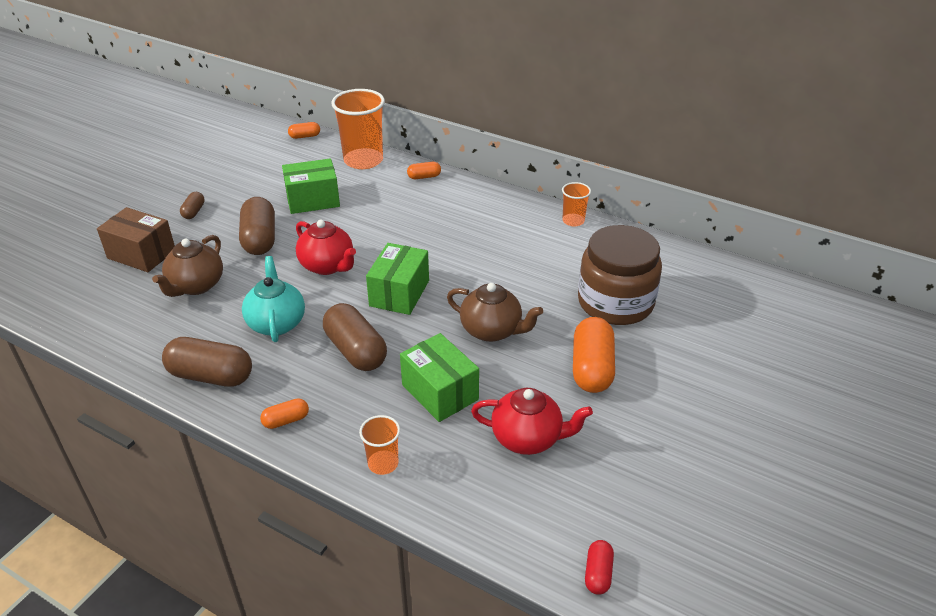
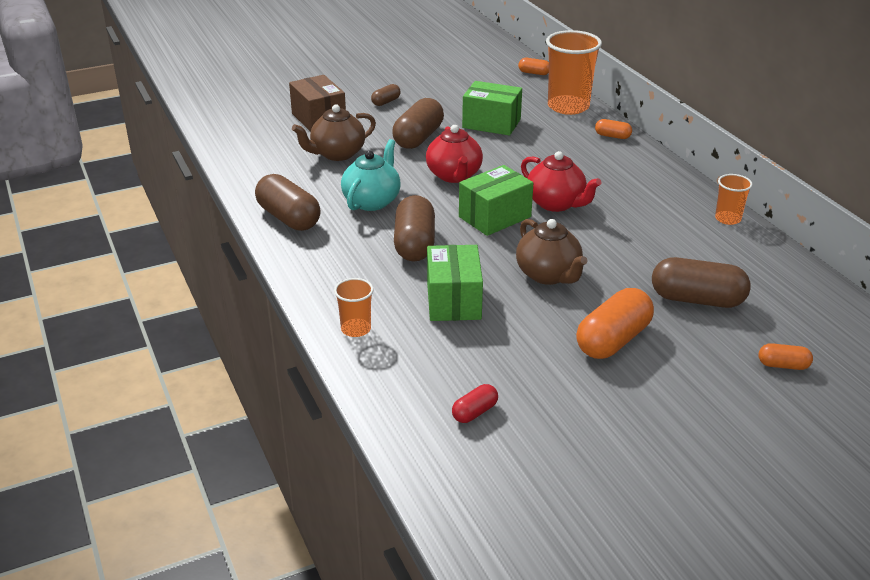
camera: 35 degrees right, 5 degrees down
orange capsule [260,398,309,429] -> orange capsule moved to [759,343,813,370]
red teapot [471,388,593,455] -> red teapot moved to [521,151,601,212]
brown jar [578,225,662,325] -> brown capsule [652,257,751,308]
red capsule [585,540,614,595] -> red capsule moved to [452,384,498,423]

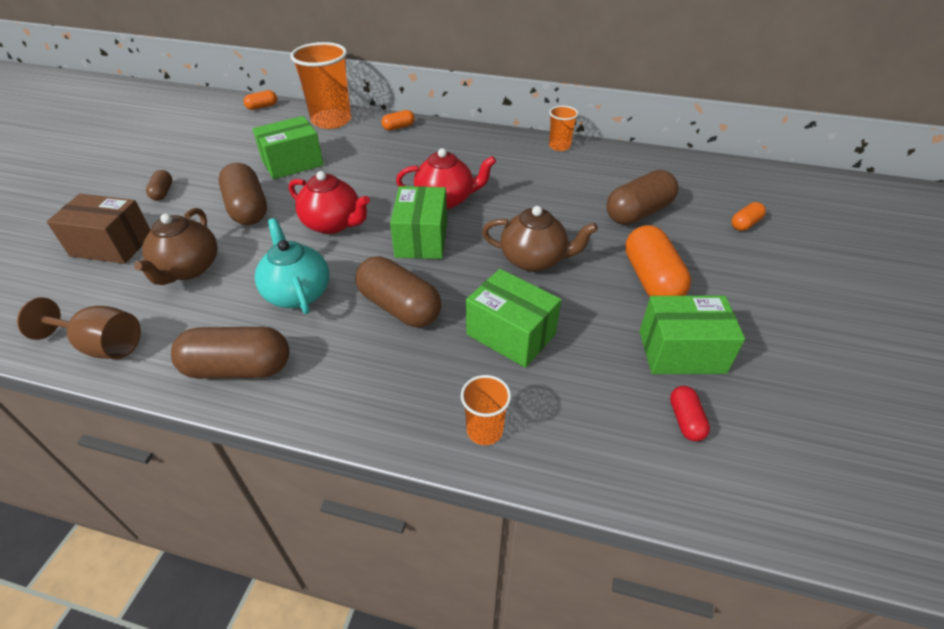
camera: 50 degrees left, 10 degrees up
none -> brown goblet [17,297,141,359]
none -> green box [639,296,745,374]

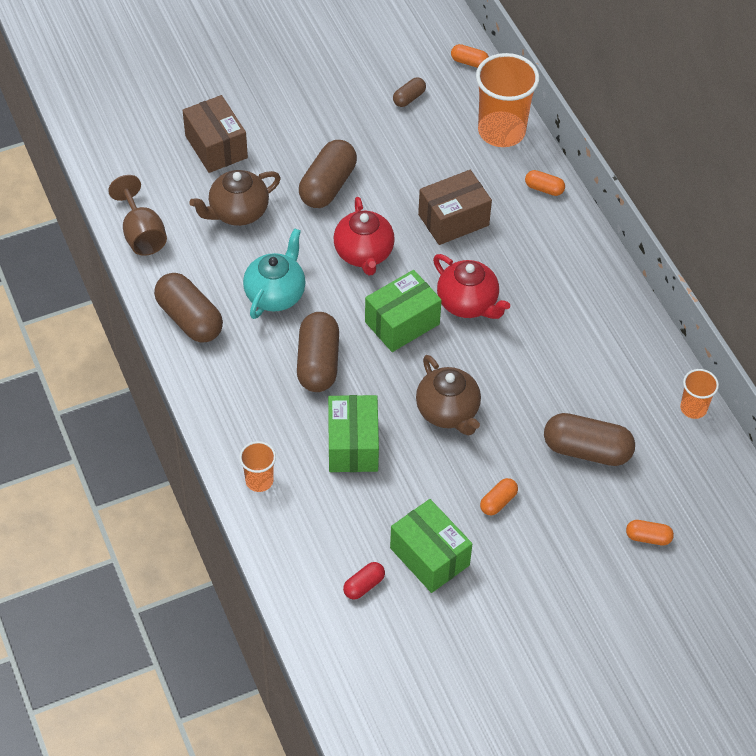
camera: 50 degrees right, 10 degrees up
brown capsule [146,170,172,201] -> brown capsule moved to [393,77,426,107]
green box [253,116,324,179] -> none
orange cup [549,106,579,151] -> orange cup moved to [680,369,719,419]
orange capsule [625,225,691,296] -> orange capsule [480,478,518,516], size x0.50
none -> brown box [418,170,492,245]

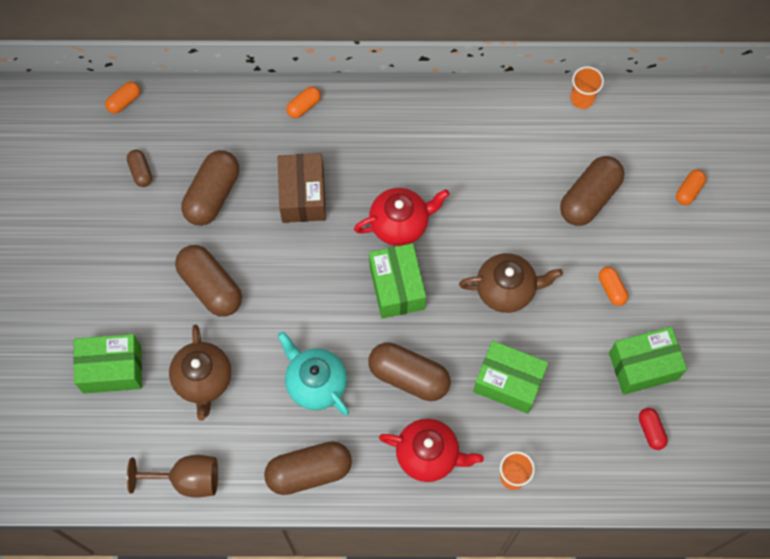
camera: 65 degrees left, 15 degrees up
brown box [183,95,248,173] -> green box [74,334,142,393]
red teapot [334,197,395,275] -> red teapot moved to [379,419,484,482]
orange cup [476,53,539,147] -> none
none -> brown capsule [182,150,239,226]

